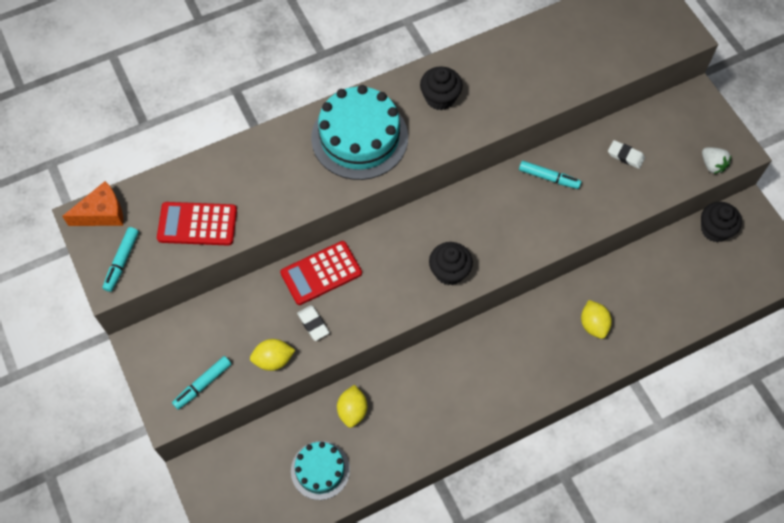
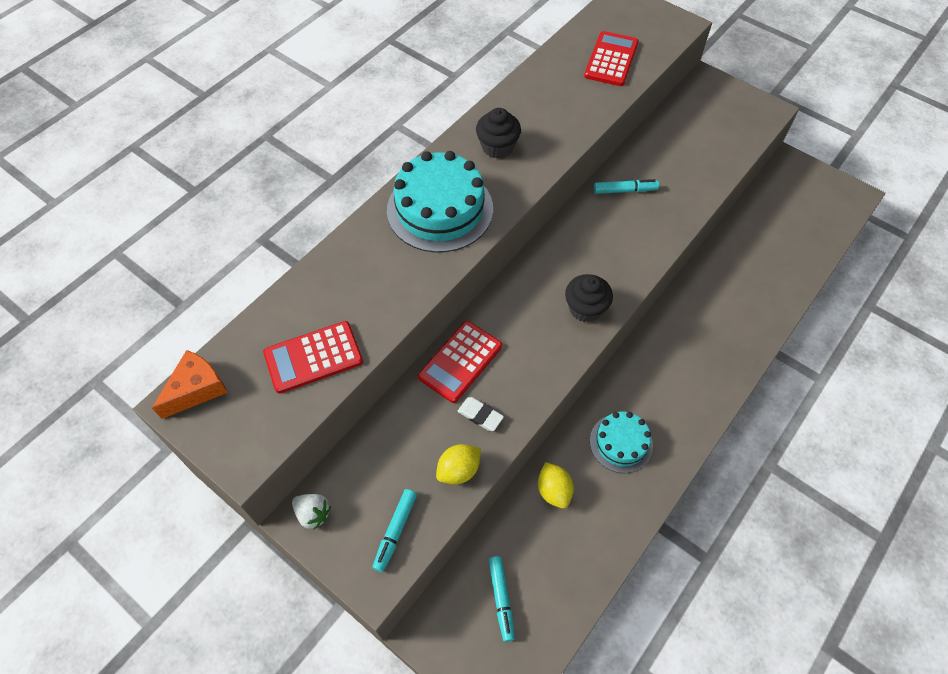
camera: 25 degrees left, 5 degrees down
turquoise marker [103,227,139,292] -> turquoise marker moved to [489,556,515,642]
turquoise cake [291,441,350,500] -> turquoise cake moved to [590,412,653,473]
yellow lemon [581,300,612,339] -> none
white eraser [608,140,645,169] -> none
black cupcake [701,202,742,242] -> none
white strawberry [702,147,732,174] -> white strawberry moved to [292,494,331,530]
none -> red calculator [584,31,639,86]

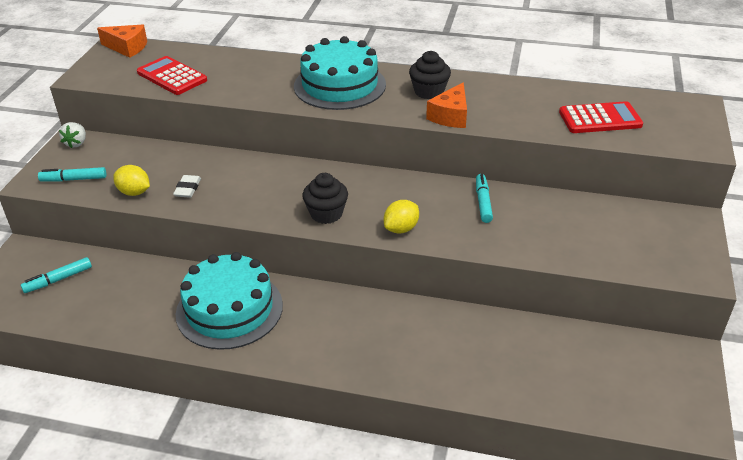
camera: 65 degrees right, 20 degrees down
red calculator [418,321,502,403] -> none
yellow lemon [538,462,574,509] -> yellow lemon moved to [384,200,419,234]
turquoise cake [590,412,653,473] -> turquoise cake [176,252,283,350], size x1.71
turquoise marker [594,179,659,194] -> turquoise marker turned 150 degrees counterclockwise [476,174,493,223]
none -> orange cheese [426,82,467,128]

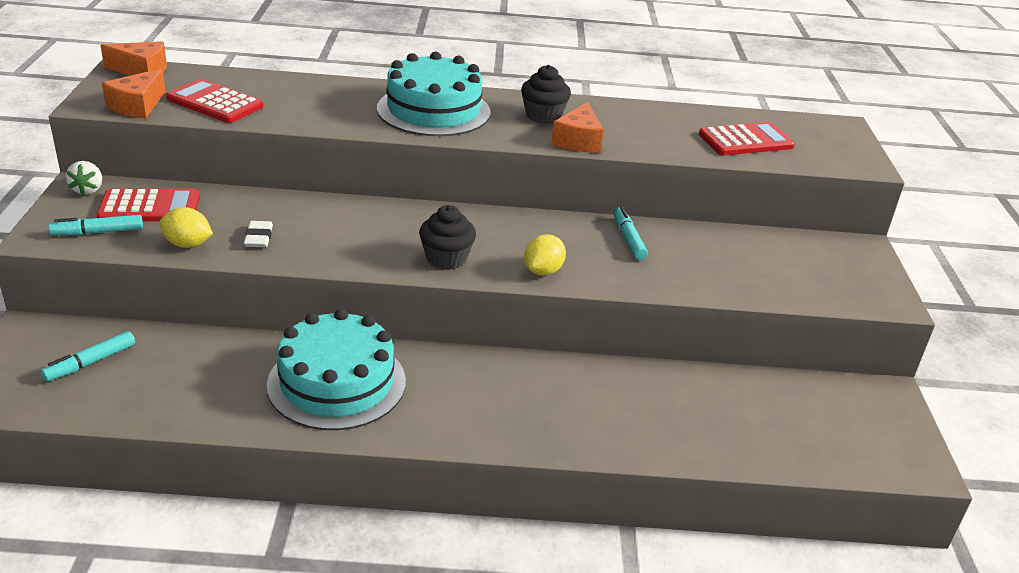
camera: 15 degrees left, 5 degrees down
none -> red calculator [96,189,200,222]
none -> orange cheese [102,69,166,118]

